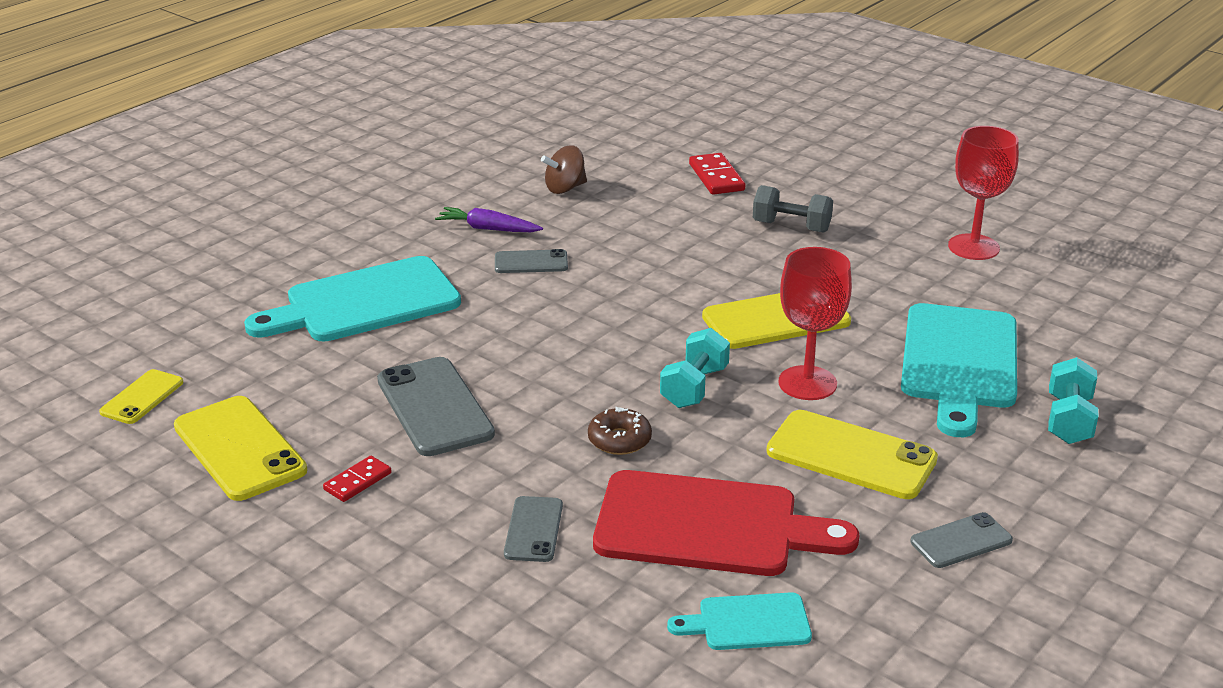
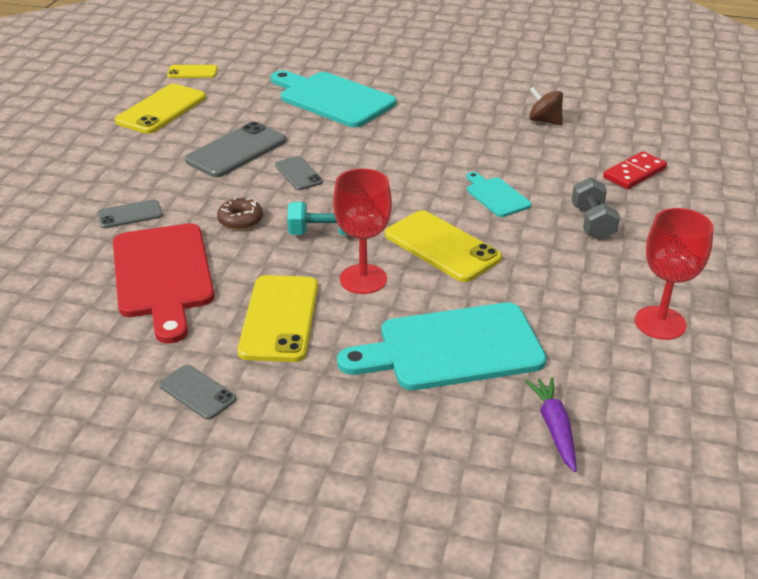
camera: 65 degrees right, 5 degrees up
red domino [323,456,392,502] -> none
purple carrot [435,207,543,232] -> purple carrot moved to [525,377,577,472]
grey phone [495,249,568,273] -> grey phone moved to [275,156,323,190]
turquoise cutting board [667,592,812,650] -> turquoise cutting board moved to [466,172,531,217]
turquoise dumbbell [1048,357,1098,444] -> none

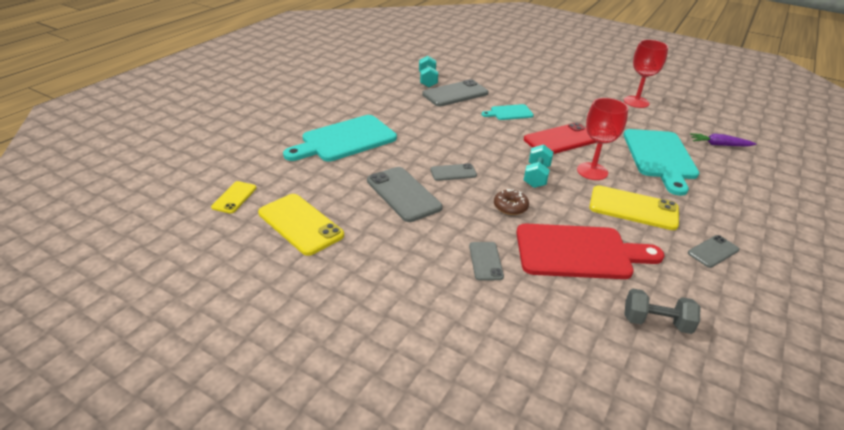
camera: 75 degrees left, 0 degrees up
yellow phone [385,210,502,282] -> red phone [524,123,597,154]
brown spinning top [529,87,563,125] -> turquoise dumbbell [419,56,438,87]
grey dumbbell [572,177,620,240] -> grey dumbbell moved to [624,289,701,334]
red domino [603,151,667,189] -> none
none -> grey phone [422,79,489,107]

